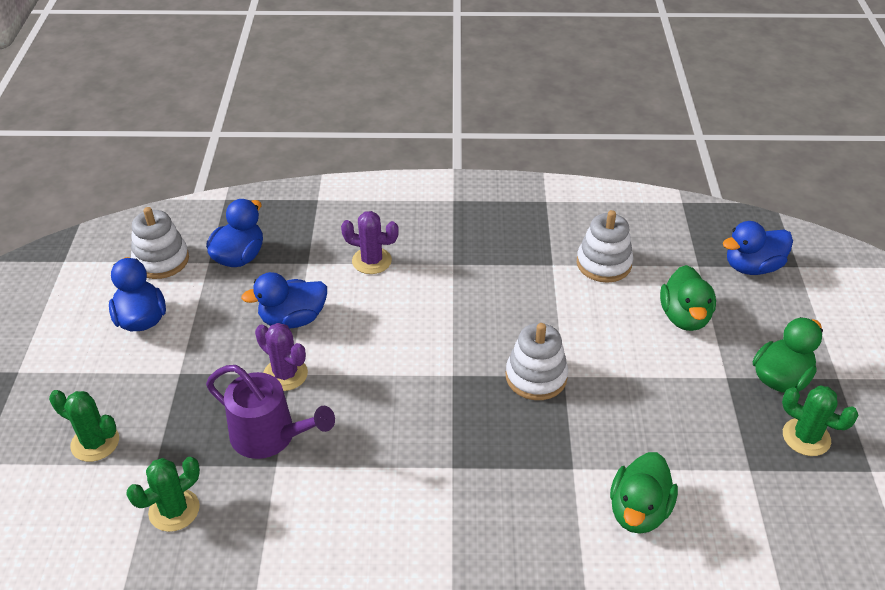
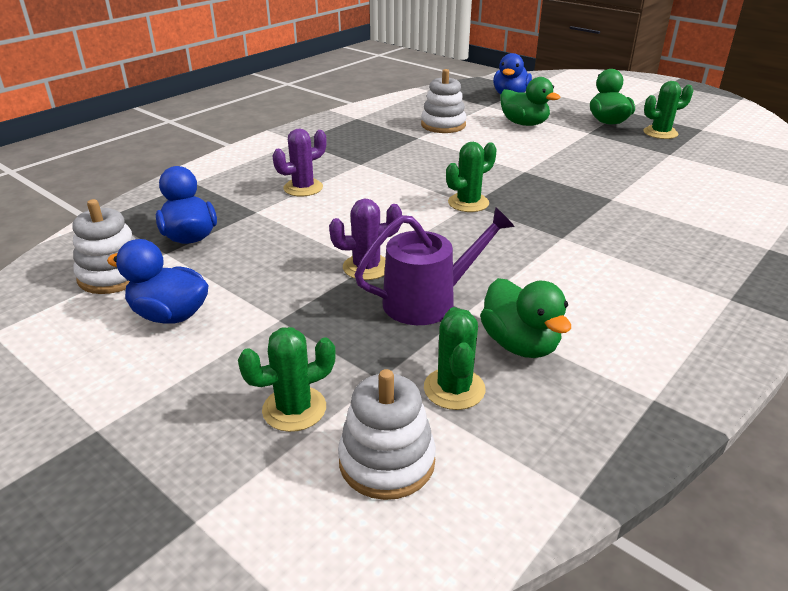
camera: 50 degrees left, 10 degrees down
blue duck [241,272,327,329] -> none
white stacking toy [506,323,568,400] -> white stacking toy moved to [338,369,436,500]
green duck [610,452,678,534] -> green duck moved to [480,278,571,358]
none -> green cactus [446,142,497,212]

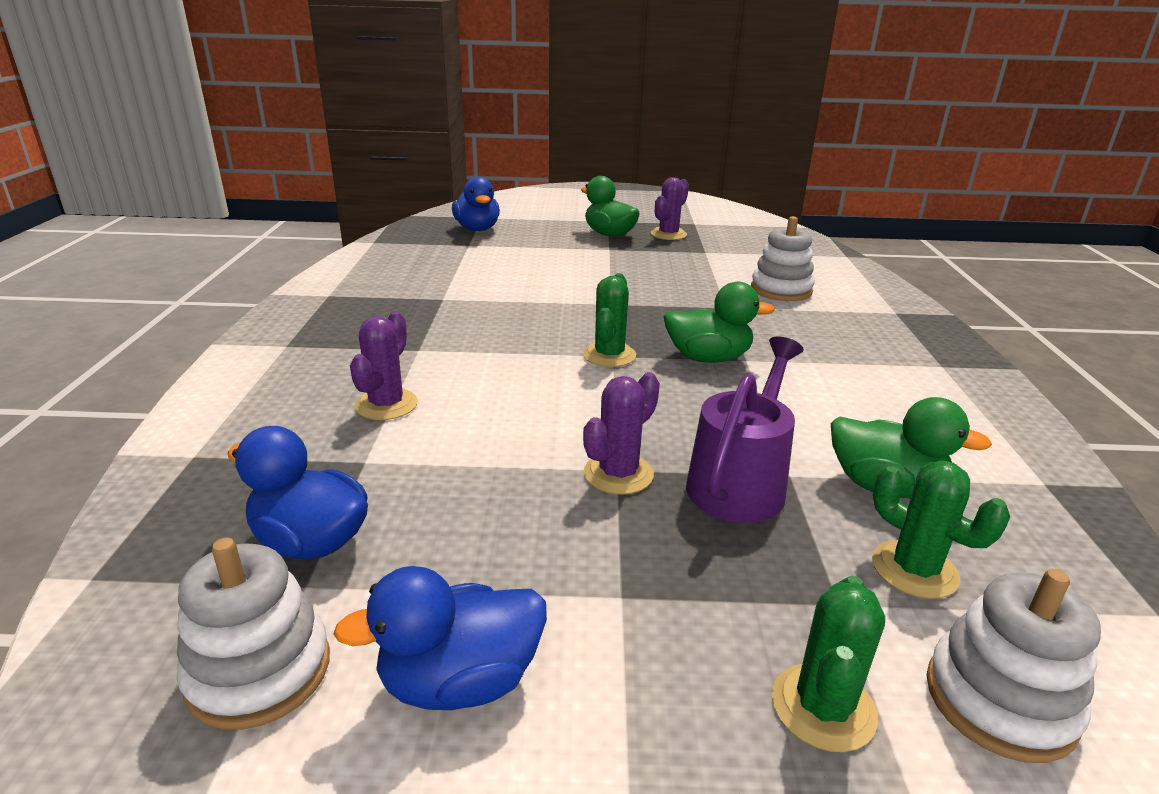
camera: 40 degrees left, 5 degrees down
white stacking toy [421,69,466,133] -> white stacking toy moved to [751,216,815,301]
green duck [500,77,560,126] -> green duck moved to [664,282,775,363]
green cactus [643,81,693,139] -> purple cactus [651,177,689,240]

